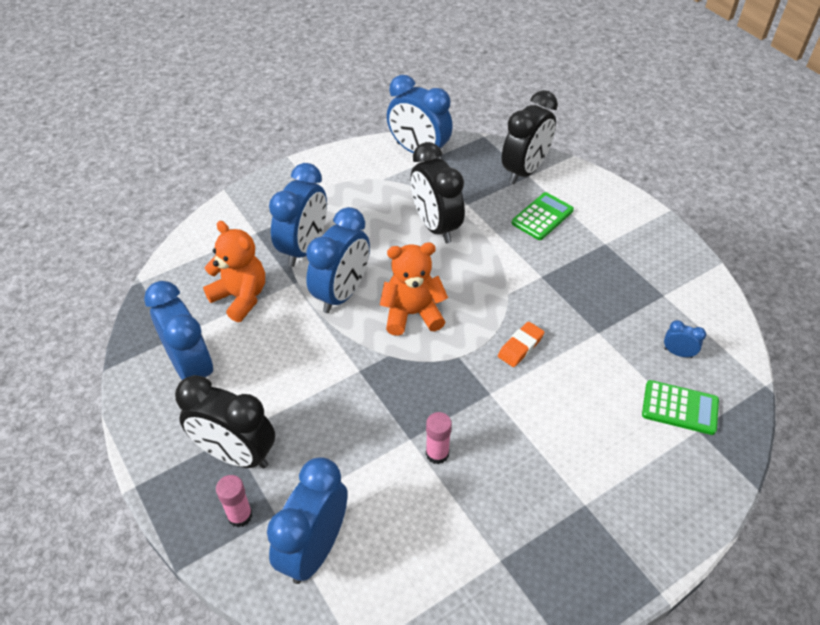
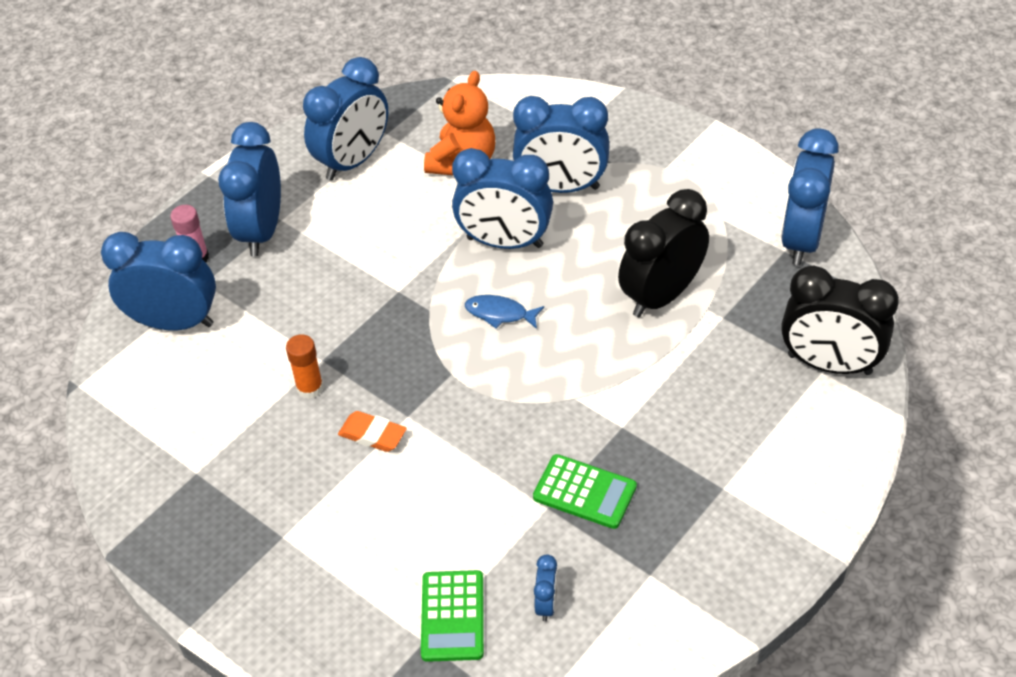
camera: 75 degrees right, 0 degrees up
black clock [175,375,275,469] -> blue clock [218,122,281,257]
orange teddy bear [380,242,448,336] -> blue fish [465,295,544,329]
pink glue stick [426,412,452,464] -> orange glue stick [286,334,324,399]
orange eraser [498,322,545,367] -> orange eraser moved to [338,411,407,452]
green calculator [512,192,574,240] -> green calculator moved to [533,454,637,529]

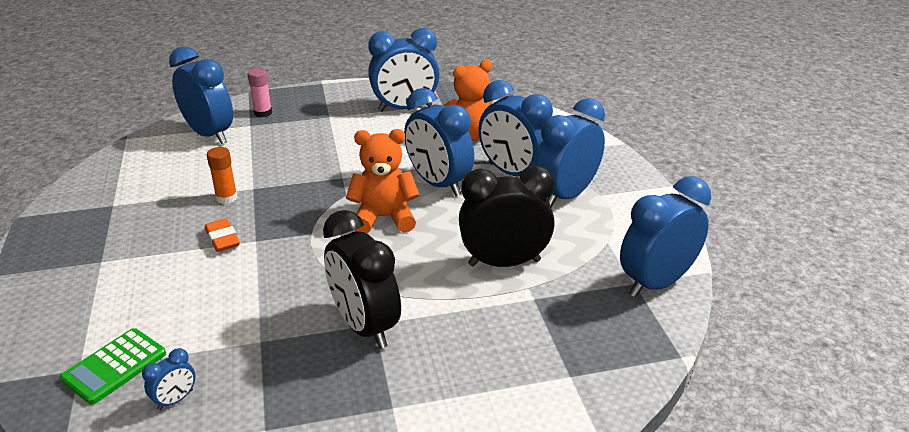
camera: 35 degrees right, 15 degrees down
blue clock [218,122,281,257] -> blue clock moved to [535,98,605,208]
blue fish [465,295,544,329] -> orange teddy bear [346,129,420,233]
green calculator [533,454,637,529] -> none
black clock [781,266,899,375] -> black clock moved to [323,210,401,349]

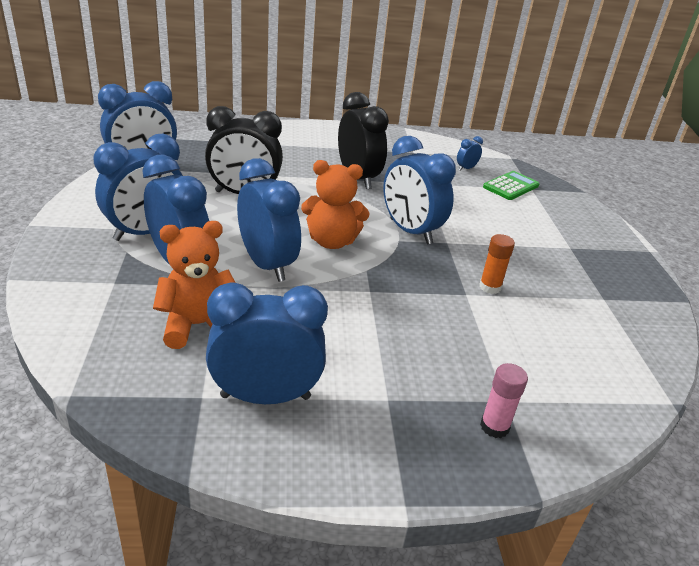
camera: 175 degrees left, 0 degrees up
blue clock [169,46,233,144] -> blue clock moved to [383,136,456,244]
orange eraser [205,218,240,252] -> none

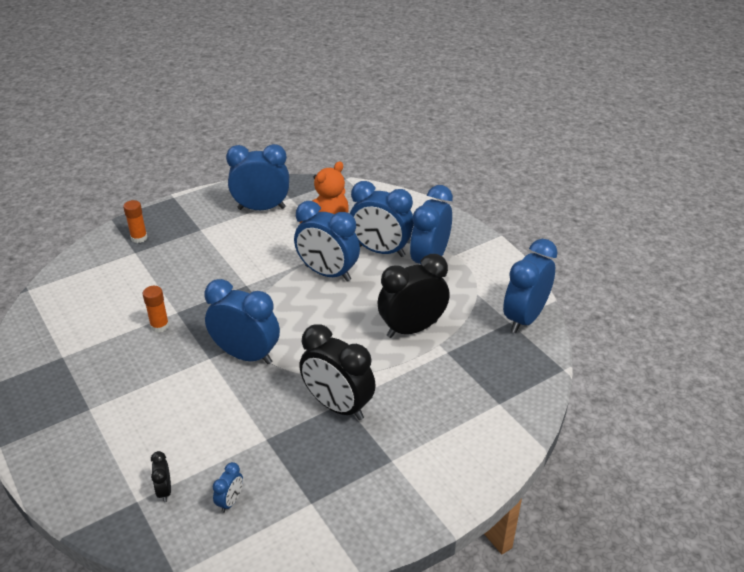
camera: 155 degrees right, 5 degrees up
blue clock [206,283,328,404] -> blue clock turned 150 degrees counterclockwise [226,144,289,210]
orange teddy bear [301,160,369,249] -> none
pink glue stick [480,363,528,438] -> orange glue stick [123,200,147,243]
green calculator [483,171,539,200] -> black clock [151,451,171,502]

